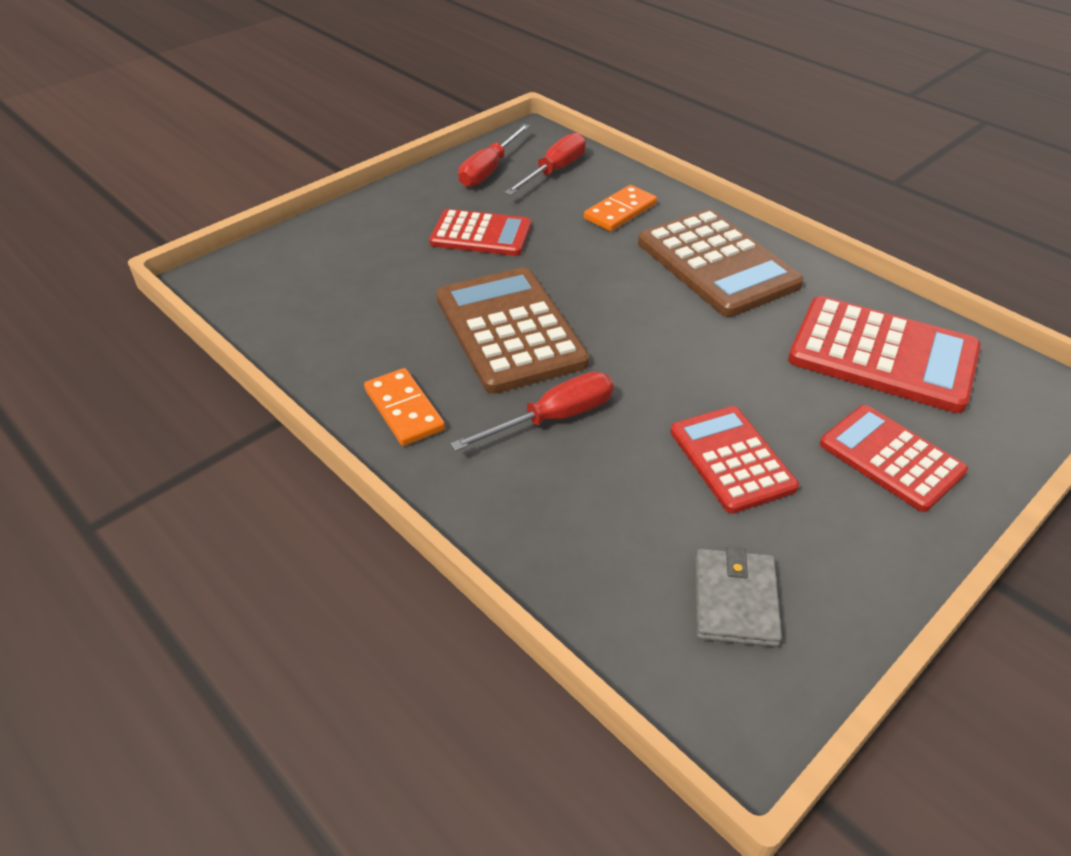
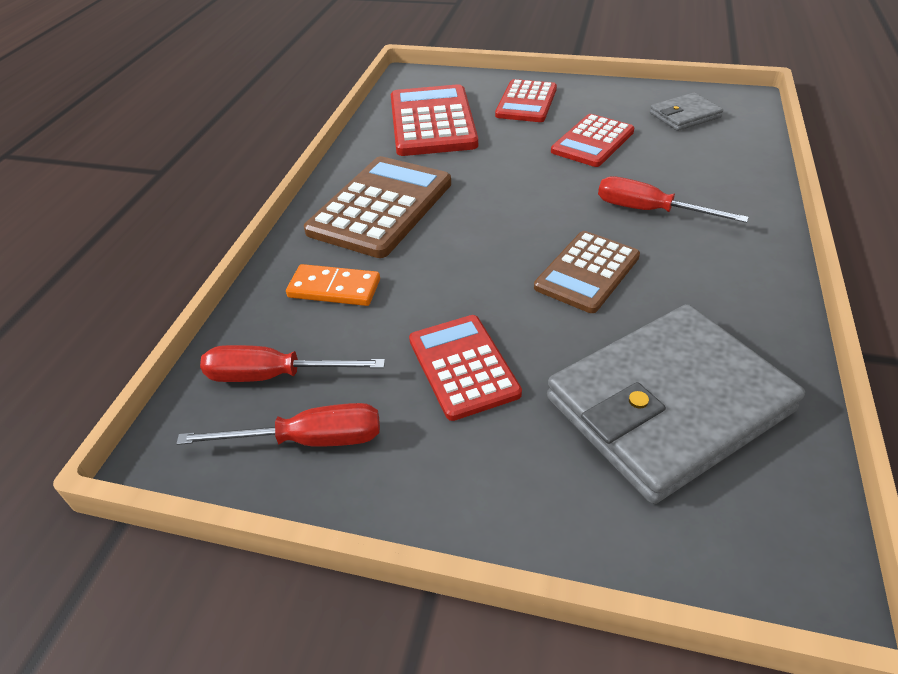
camera: 120 degrees left, 0 degrees up
orange domino [364,368,445,446] -> none
brown calculator [436,267,589,394] -> brown calculator [534,231,640,313], size x0.64
none -> grey wallet [547,304,805,504]

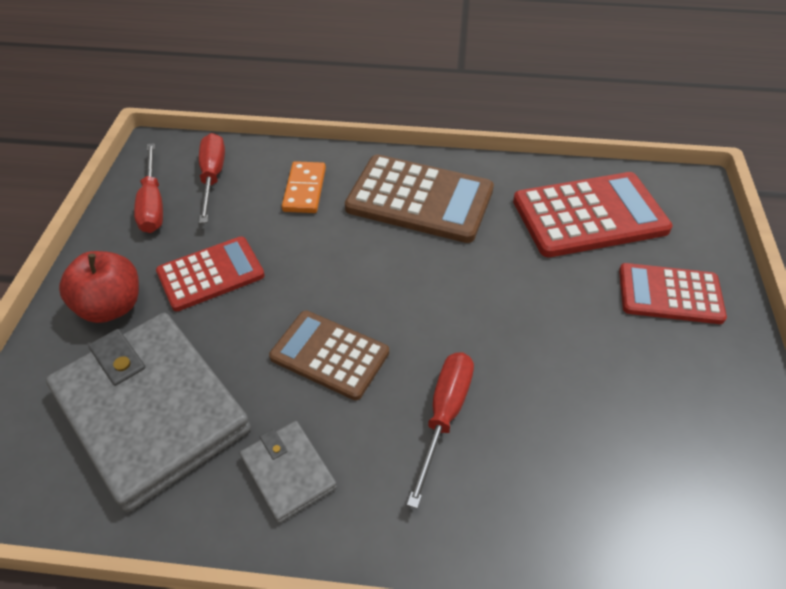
camera: 80 degrees right, 5 degrees up
red calculator [551,114,634,167] -> none
grey wallet [650,92,723,131] -> grey wallet moved to [240,421,337,523]
none -> red apple [59,251,139,323]

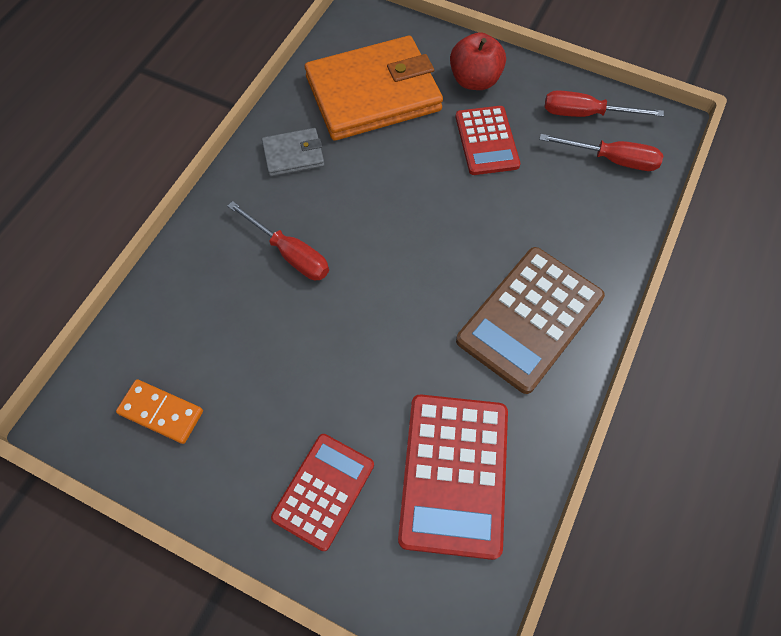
camera: 110 degrees right, 15 degrees up
grey wallet [46,313,251,512] -> orange wallet [305,36,443,141]
brown calculator [269,310,389,400] -> none
orange domino [282,161,326,213] -> orange domino moved to [116,379,203,444]

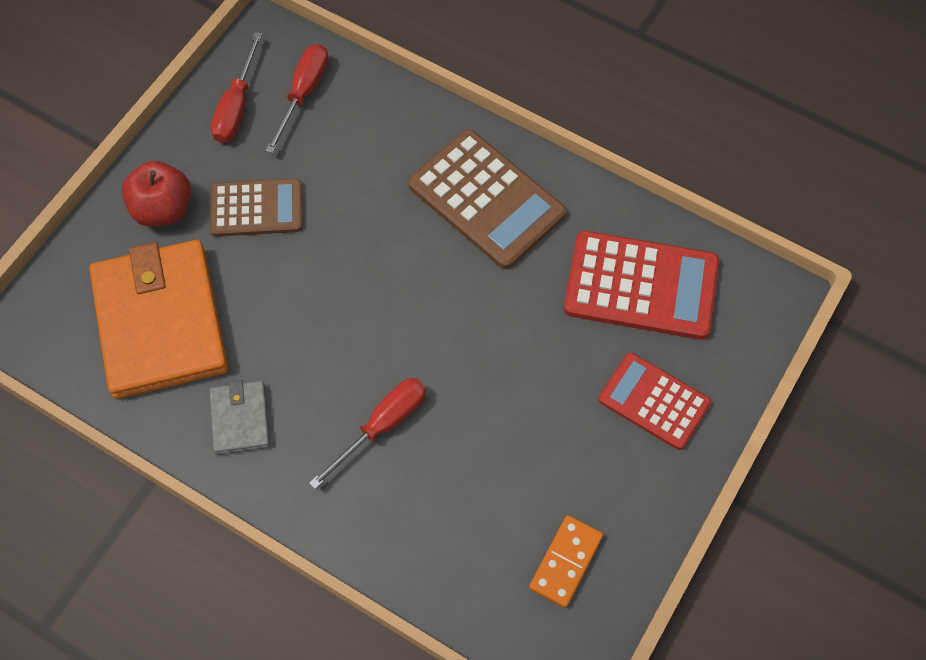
camera: 85 degrees left, 0 degrees up
red calculator [456,106,520,175] -> brown calculator [210,178,303,237]

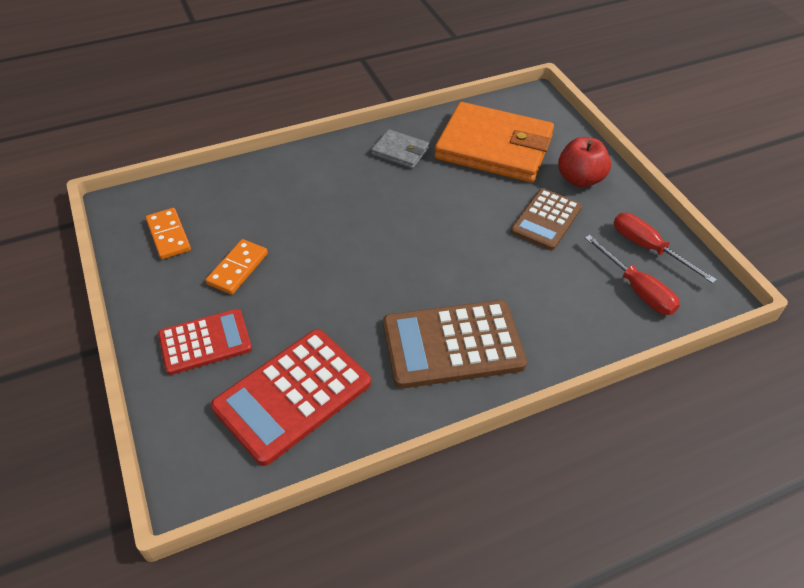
camera: 125 degrees right, 15 degrees down
red screwdriver [309,378,426,489] -> none
none -> orange domino [206,239,268,295]

